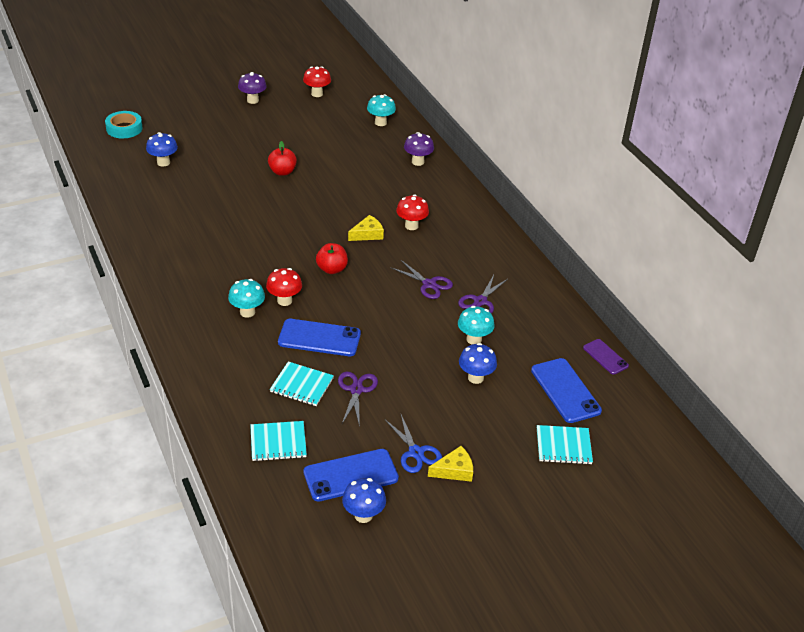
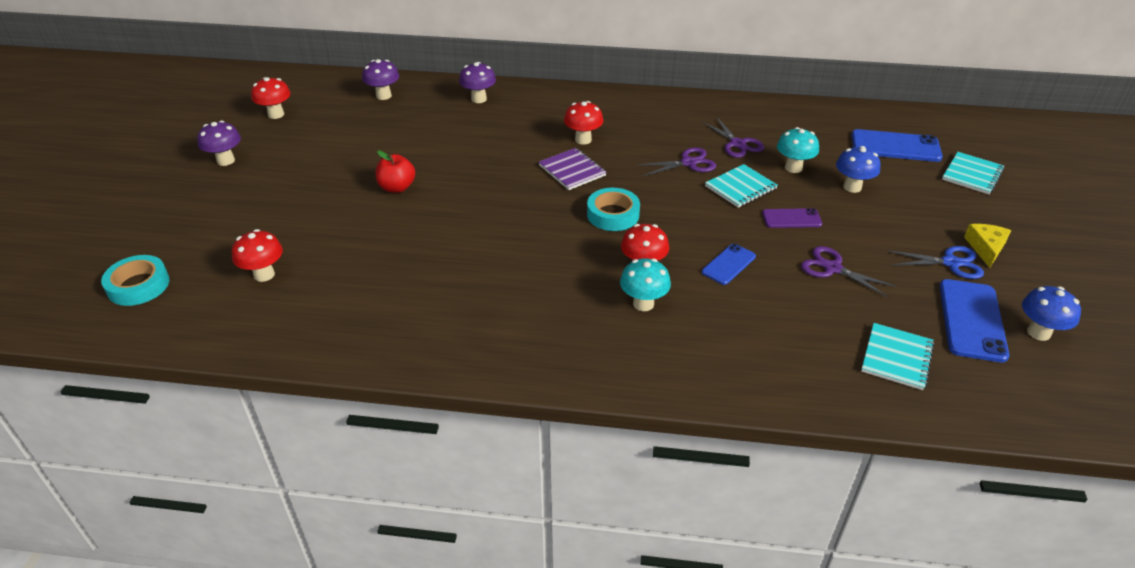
camera: 55 degrees left, 0 degrees up
blue mushroom [146,132,178,167] -> red mushroom [232,229,283,282]
turquoise notebook [270,361,334,406] -> turquoise notebook moved to [705,164,778,208]
blue phone [278,319,361,356] -> blue phone [702,244,756,285], size x0.59
red apple [316,243,348,274] -> turquoise tape [587,188,640,231]
yellow cheese [348,215,384,241] -> purple notebook [539,148,607,190]
turquoise mushroom [367,94,396,126] -> purple mushroom [362,59,399,100]
purple phone [583,339,629,375] -> purple phone moved to [762,208,822,228]

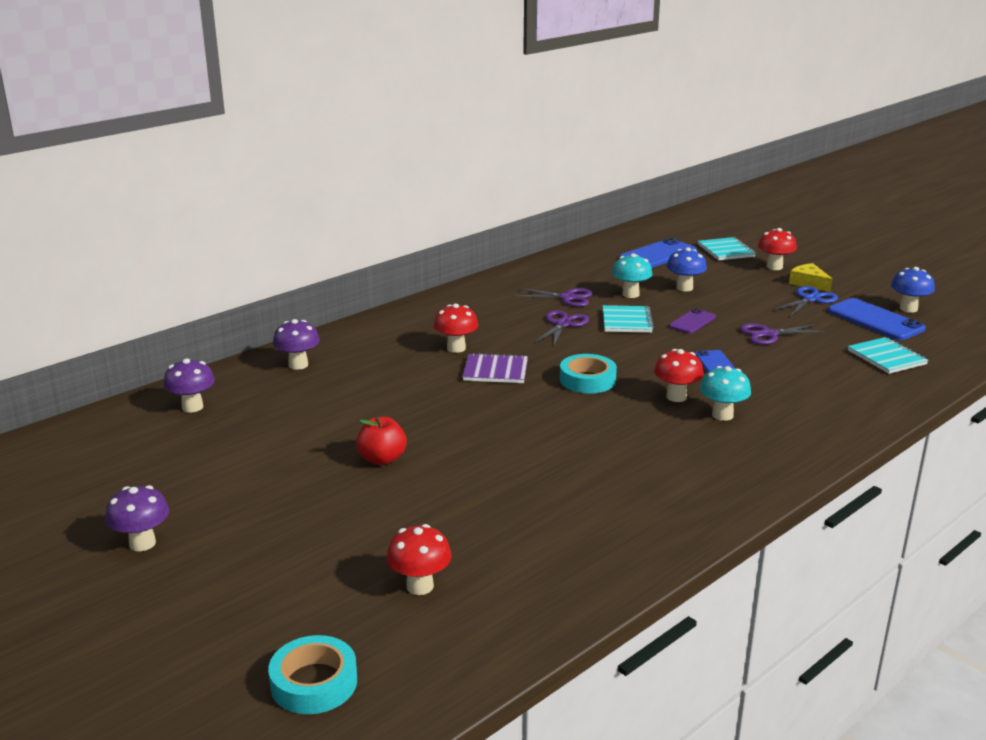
camera: 50 degrees left, 15 degrees down
red mushroom [251,77,291,119] -> red mushroom moved to [758,228,797,270]

